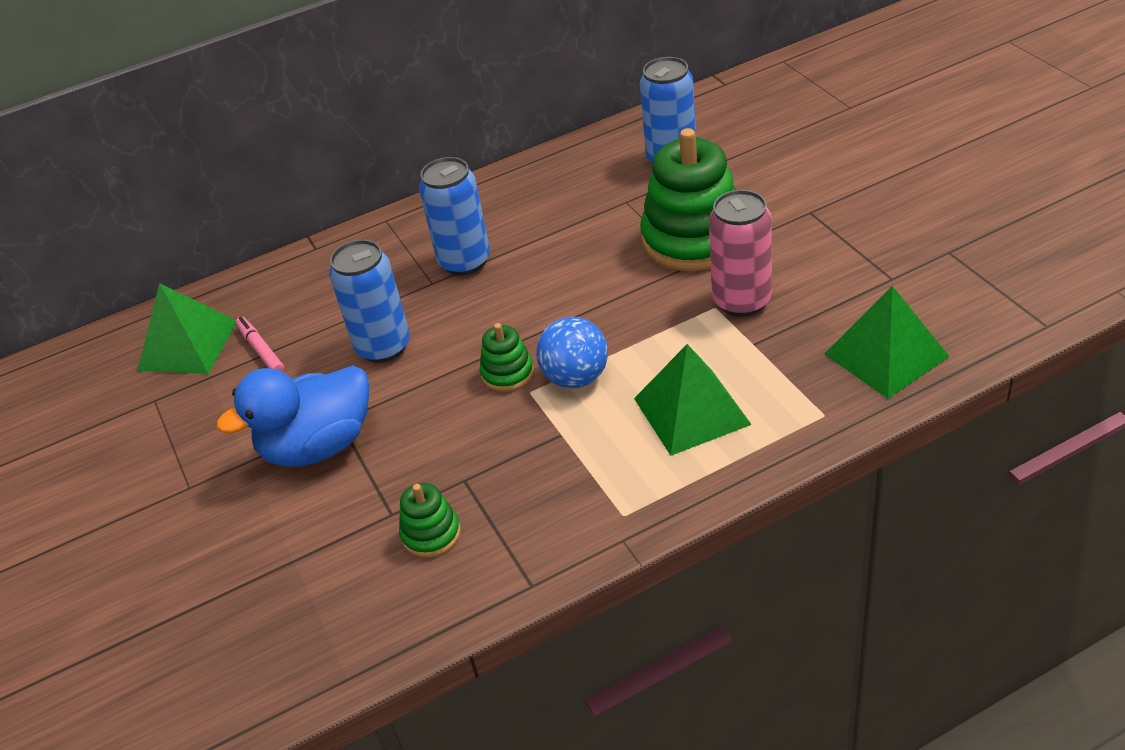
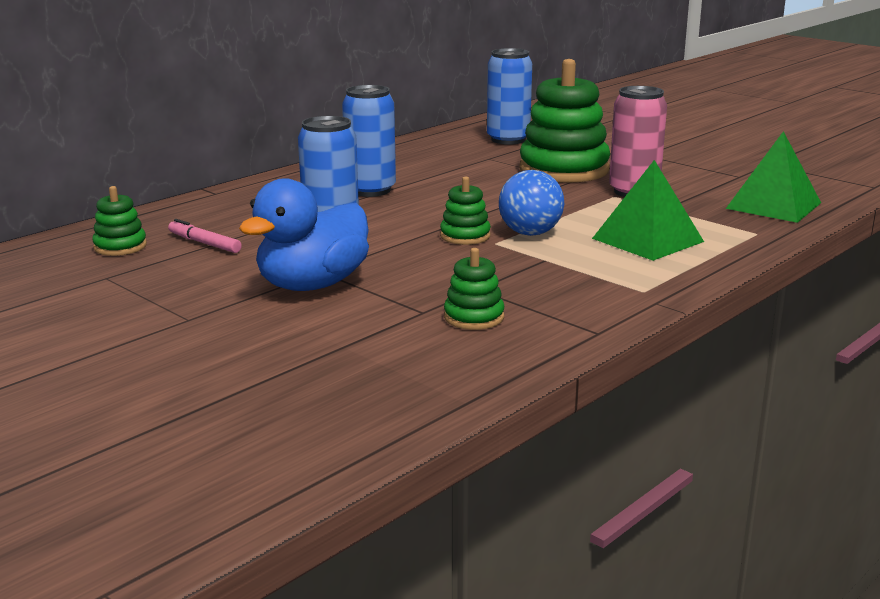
camera: 25 degrees left, 20 degrees down
green pyramid [137,283,236,374] -> green stacking toy [92,186,147,256]

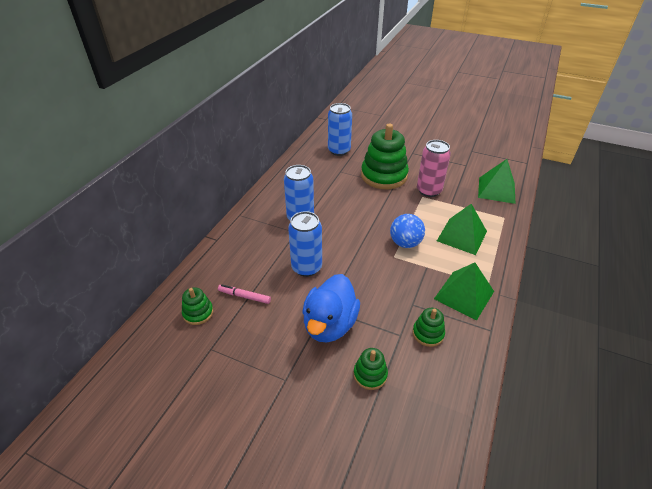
camera: 20 degrees left, 20 degrees up
green stacking toy [440,177,491,245] -> green stacking toy moved to [354,348,388,390]
none -> green pyramid [434,263,494,321]

